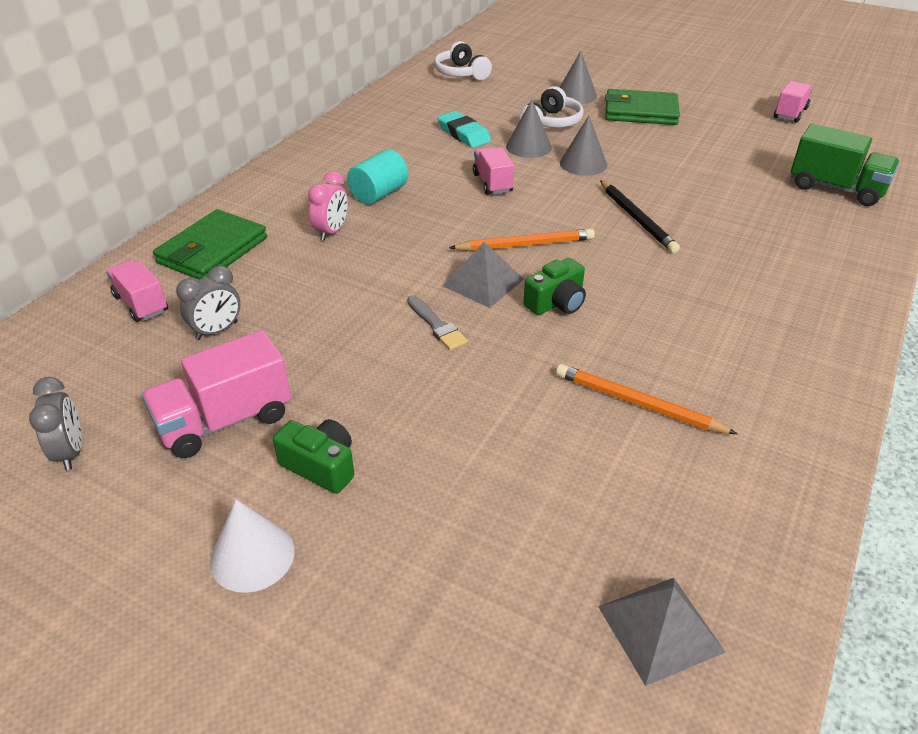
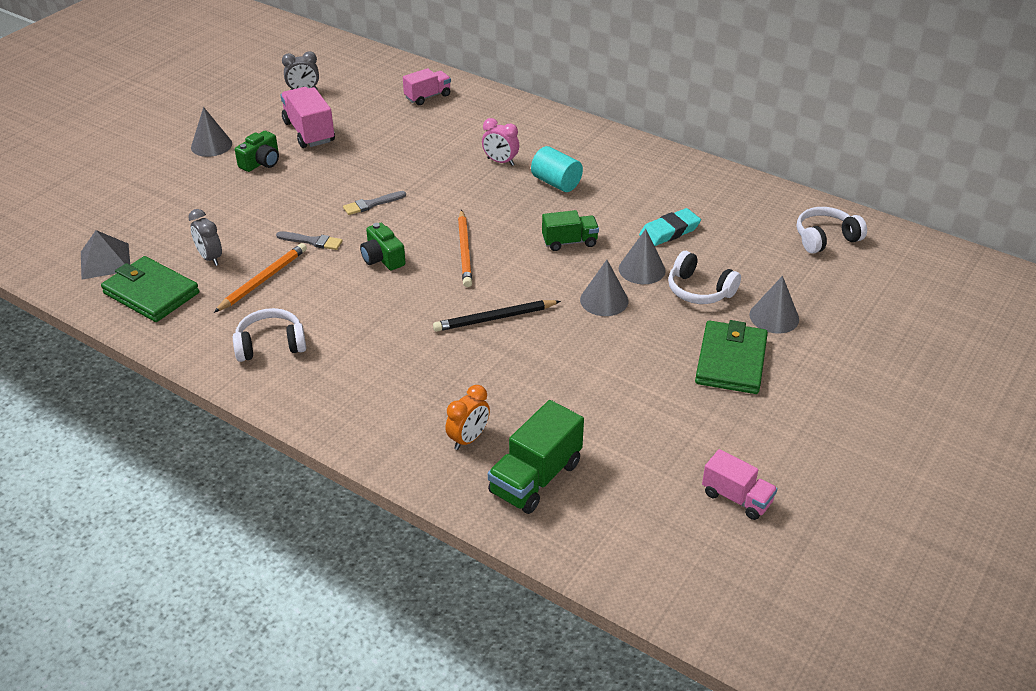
camera: 95 degrees right, 0 degrees up
green wallet [153,209,267,280] -> green wallet moved to [101,256,199,322]
grey clock [176,266,241,340] -> grey clock moved to [188,209,222,266]
white cone [210,499,295,593] -> grey cone [191,107,232,157]
grey pyramid [442,242,524,308] -> none
pink truck [473,147,514,195] -> green truck [542,210,599,251]
none -> white headphones [233,308,306,362]
none -> grey brush [276,231,343,250]
none -> orange clock [446,385,490,450]

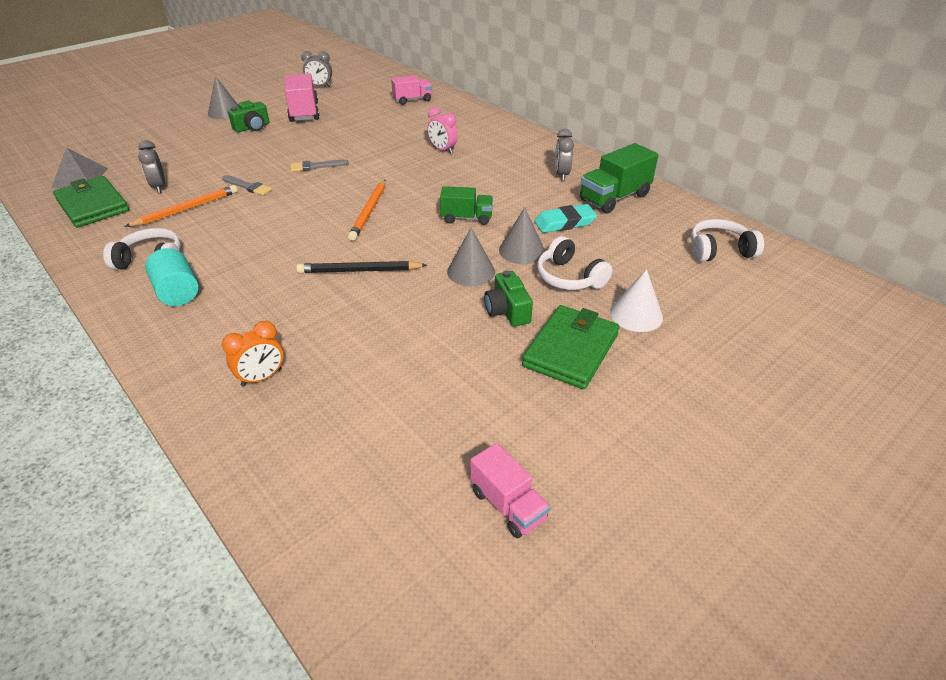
camera: 15 degrees right, 0 degrees up
green camera [360,223,406,270] -> green camera moved to [484,270,533,327]
green truck [488,400,584,514] -> green truck moved to [580,143,658,213]
turquoise cylinder [531,146,583,192] -> turquoise cylinder moved to [145,248,199,306]
grey cone [749,276,799,333] -> white cone [610,269,663,332]
none -> grey clock [555,129,574,181]

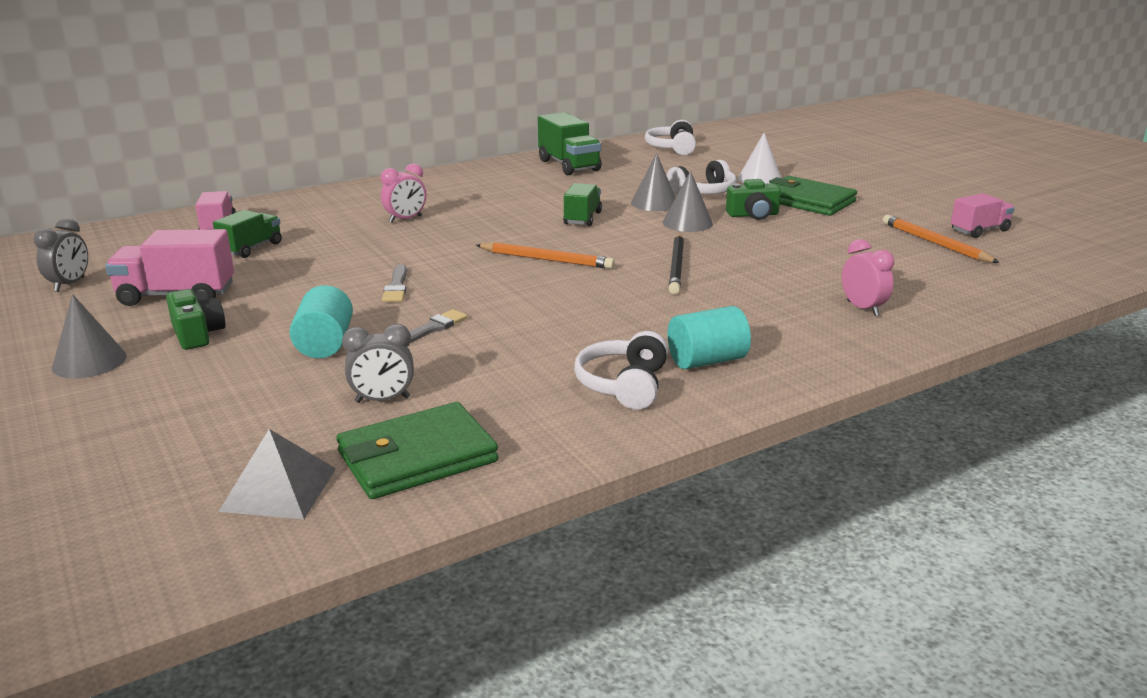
camera: 80 degrees left, 15 degrees down
orange pencil [124,185,238,227] -> orange pencil moved to [883,215,1000,263]
orange clock [222,321,284,387] -> pink clock [842,239,894,316]
turquoise eraser [534,204,597,233] -> none
grey clock [555,129,574,181] -> none
none -> green truck [213,210,282,258]
none -> turquoise cylinder [289,285,353,358]

